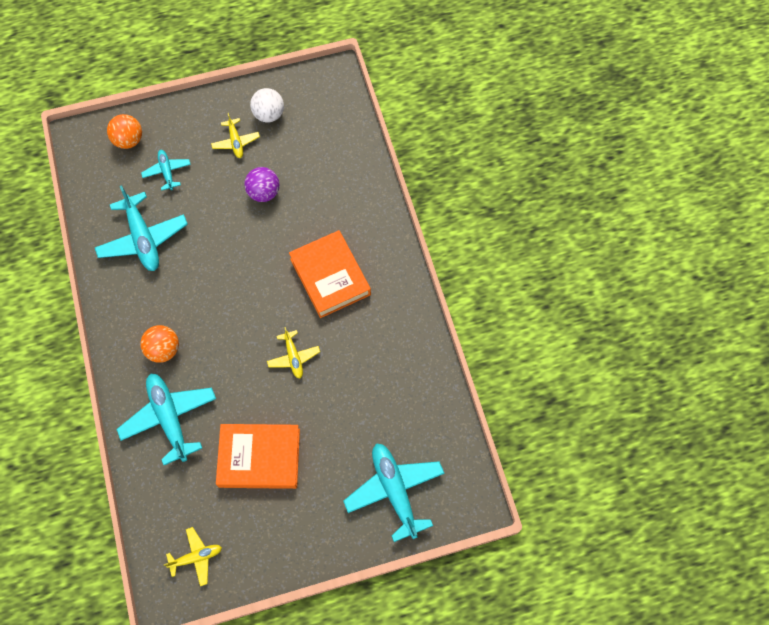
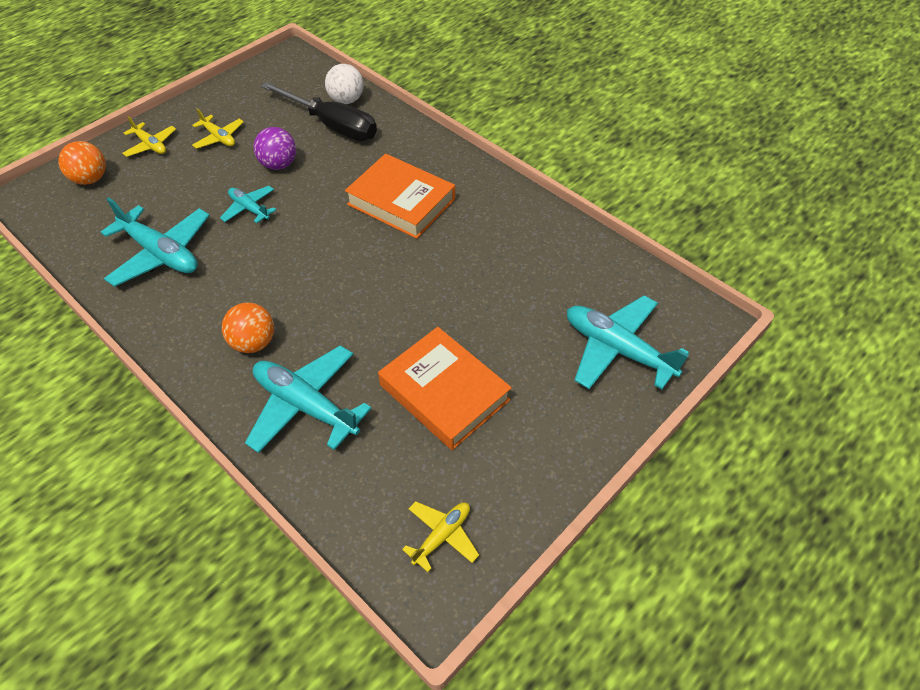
camera: 30 degrees left, 15 degrees down
turquoise plane [141,150,191,191] -> turquoise plane moved to [220,186,276,223]
orange book [216,424,300,489] -> orange book turned 75 degrees clockwise [378,327,512,450]
white ball [250,88,284,122] -> white ball moved to [325,64,364,104]
yellow plane [267,327,320,378] -> yellow plane moved to [122,116,176,157]
none -> black screwdriver [261,82,377,141]

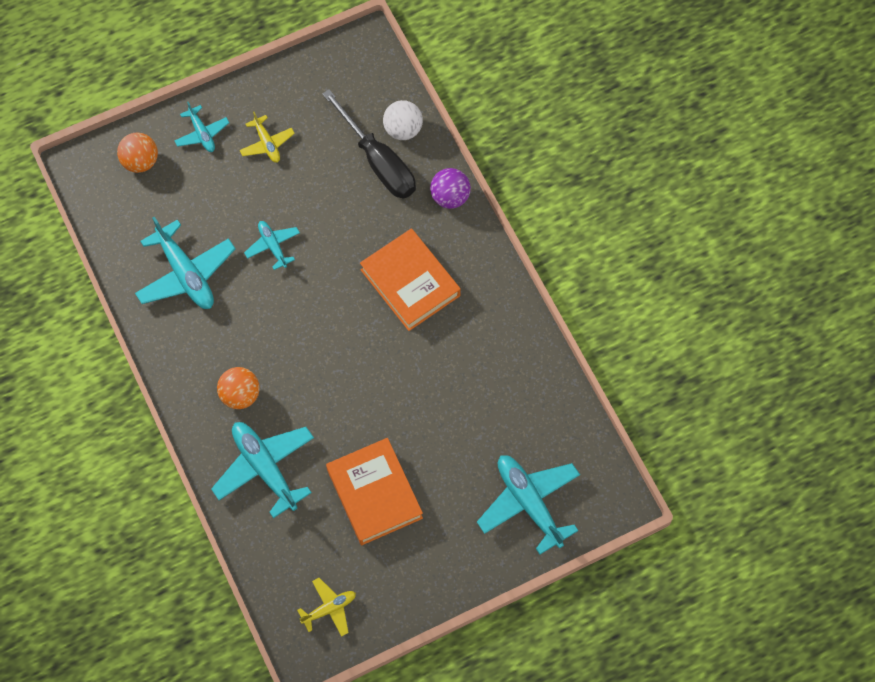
camera: 20 degrees right, 15 degrees up
yellow plane [122,116,176,157] -> turquoise plane [174,102,229,152]
purple ball [253,127,296,170] -> purple ball moved to [430,168,471,209]

